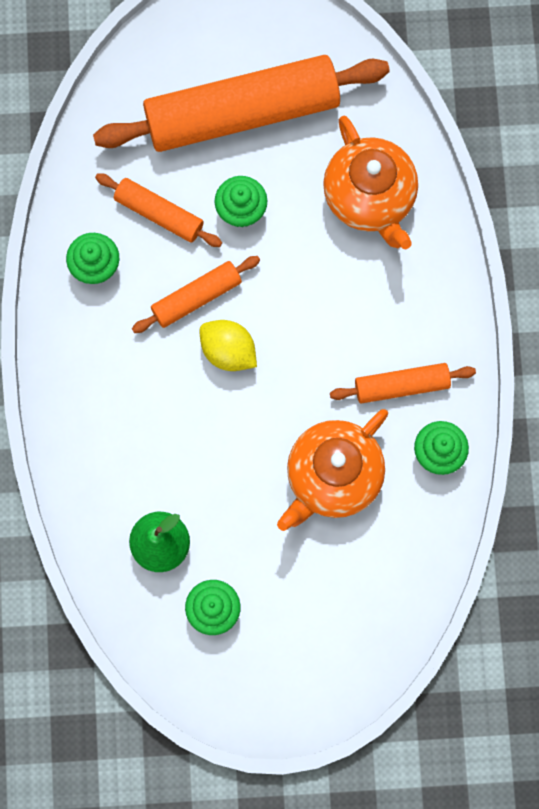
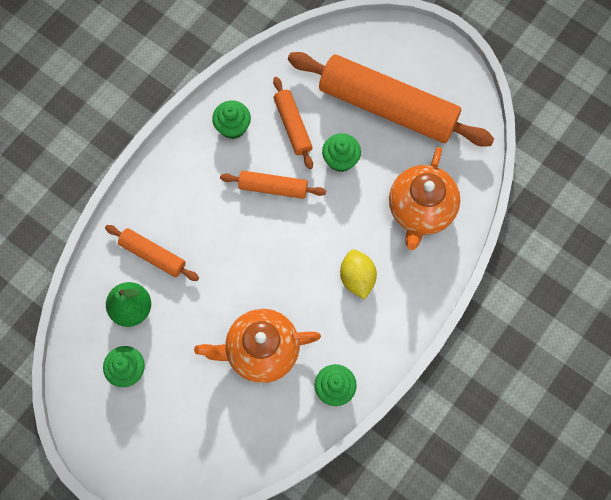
camera: 40 degrees right, 5 degrees down
yellow lemon [199,320,257,371] -> yellow lemon moved to [340,249,377,299]
orange rolling pin [330,363,476,404] -> orange rolling pin moved to [105,225,199,281]

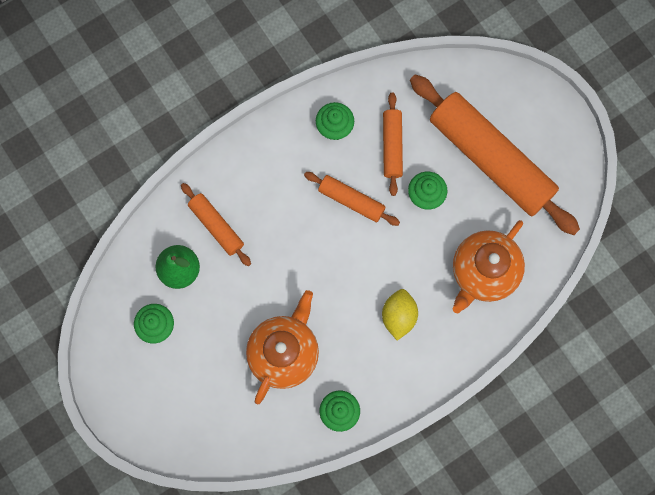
camera: 20 degrees right, 5 degrees up
orange teapot [194,309,321,383] -> orange teapot turned 105 degrees clockwise [246,290,319,405]

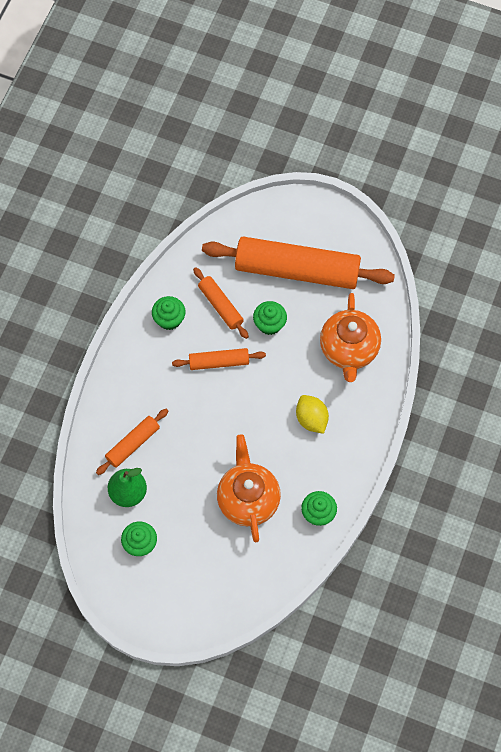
camera: 35 degrees left, 10 degrees down
orange rolling pin [181,183,251,266] -> orange rolling pin turned 60 degrees counterclockwise [96,409,168,475]

